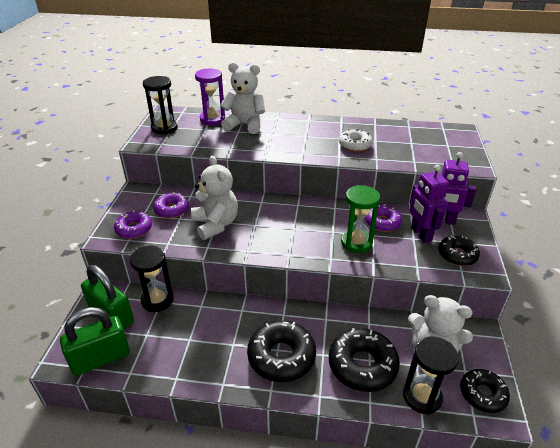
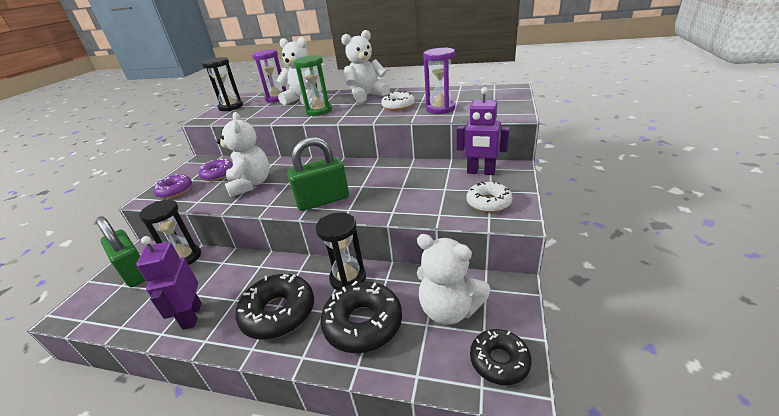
camera: 10 degrees right, 5 degrees down
green padlock [60,307,130,376] -> green padlock moved to [287,137,349,211]
green hourglass [341,185,380,253] -> green hourglass moved to [294,55,332,116]
purple donut [365,205,402,232] -> none
black hourglass [403,336,459,415] -> black hourglass moved to [315,212,366,291]
purple robot [409,165,449,243] -> purple robot moved to [136,236,201,330]
black donut [438,235,480,266] -> white donut [466,181,512,213]
none -> white teddy bear [341,30,390,103]
none -> purple hourglass [423,47,455,114]

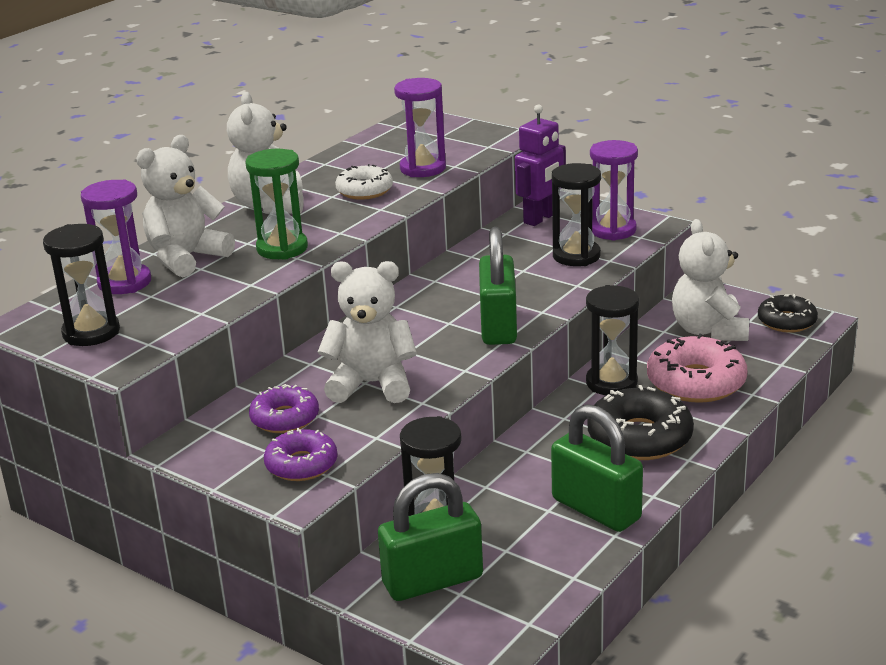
camera: 70 degrees left, 5 degrees down
purple robot [136,236,201,330] -> green padlock [551,404,643,532]
black donut [320,281,402,353] -> pink donut [647,334,747,403]
white teddy bear [417,234,490,325] -> white teddy bear turned 120 degrees clockwise [672,219,749,341]
white donut [466,181,512,213] -> purple hourglass [590,140,638,241]
none -> black hourglass [552,163,601,266]

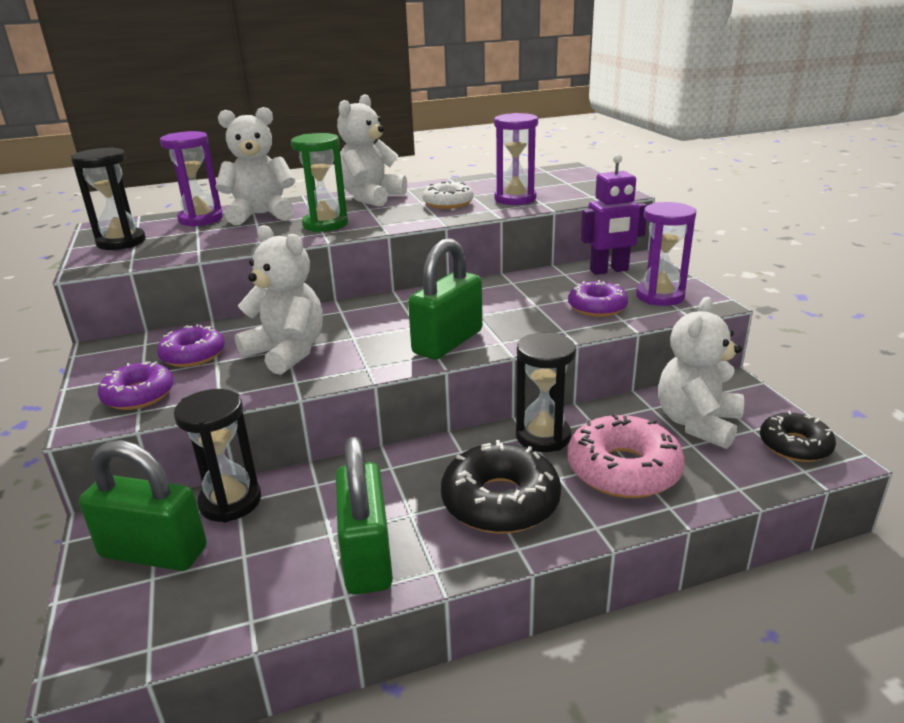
camera: 35 degrees right, 0 degrees up
black hourglass [552,163,601,266] -> purple donut [568,280,628,317]

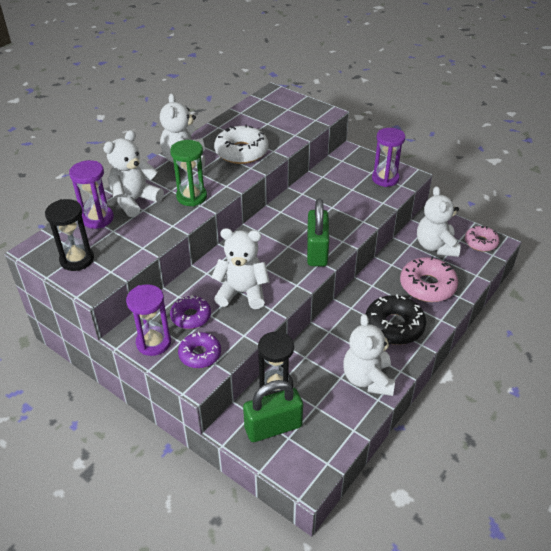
camera: 35 degrees left, 15 degrees up
green padlock [336,437,393,595] -> white teddy bear [343,314,395,396]
white donut [422,181,473,209] -> white donut [214,125,268,164], size x1.58
purple hourglass [494,113,538,205] -> purple hourglass moved to [126,284,171,356]
black hourglass [516,333,576,452] -> none
purple donut [568,280,628,317] -> none
purple robot [581,154,647,275] -> none
black donut [760,411,836,462] -> pink donut [465,226,499,252]

